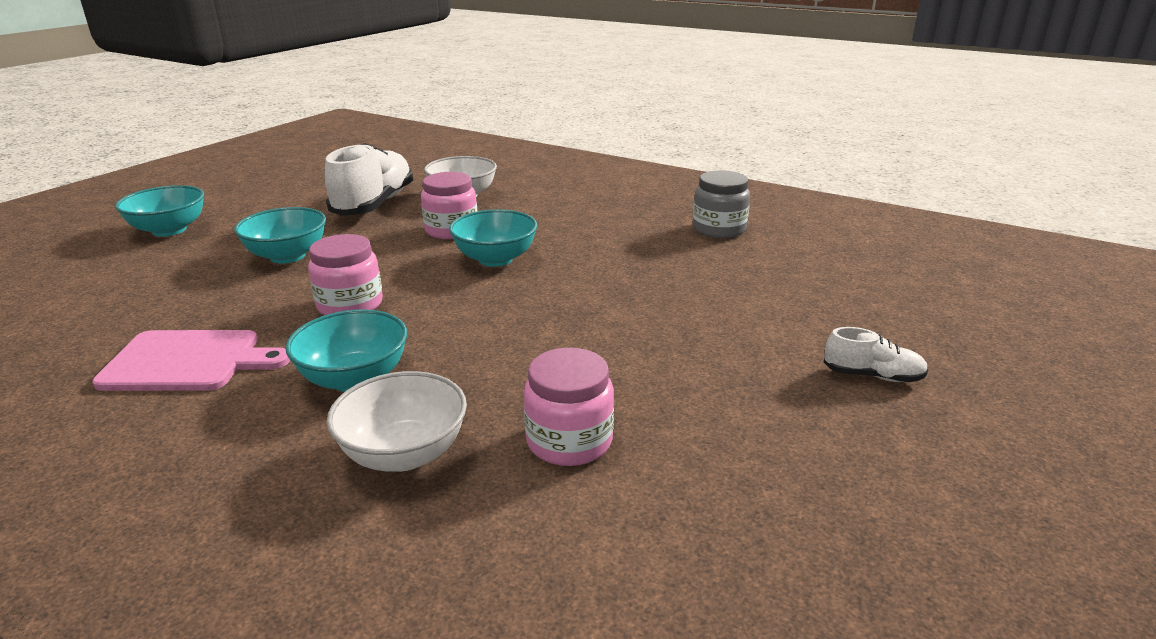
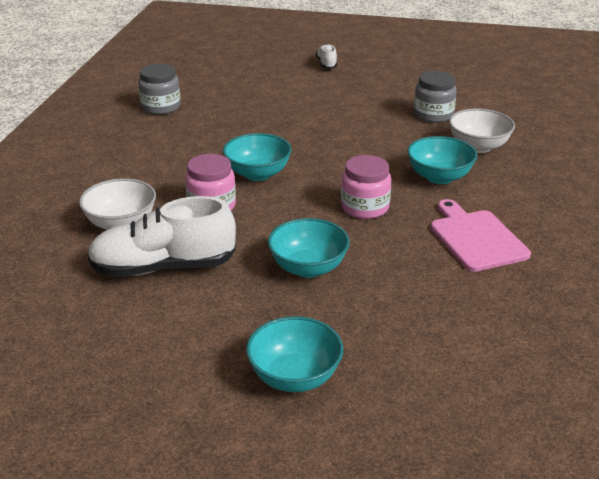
camera: 110 degrees left, 5 degrees up
pink jar [524,348,614,466] -> grey jar [414,71,457,123]

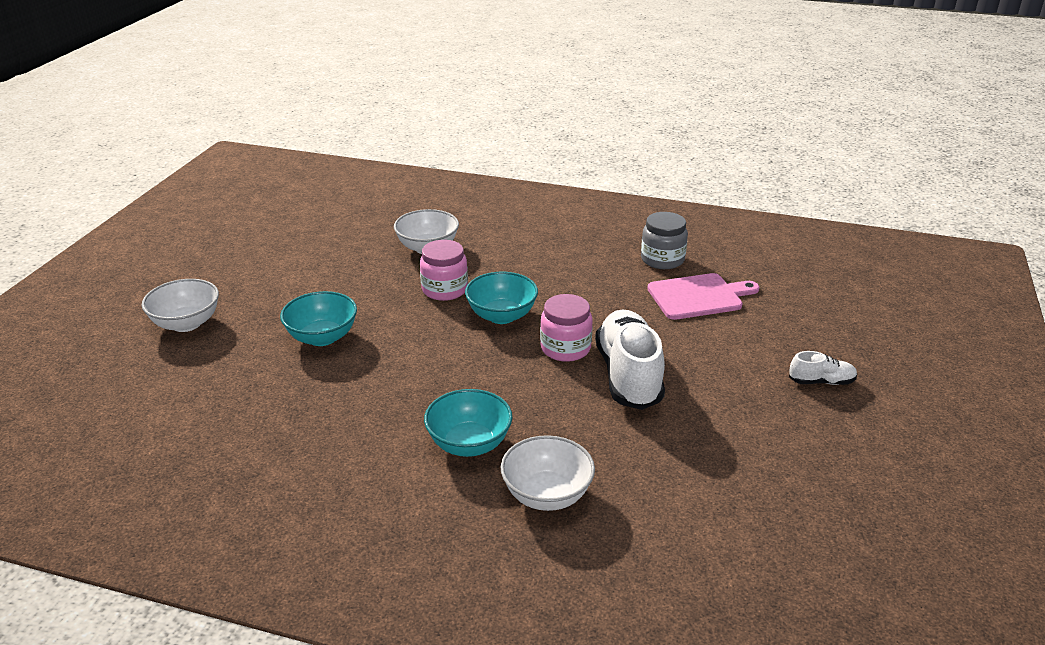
camera: 95 degrees right, 0 degrees up
white shoe [87,196,236,277] -> white shoe moved to [595,310,665,410]
turquoise bowl [246,316,343,392] -> white bowl [141,279,219,332]
pink jar [341,155,391,219] -> pink jar moved to [540,294,592,362]
grey jar [414,71,457,123] -> none
pink cutting board [431,199,531,272] -> pink cutting board moved to [647,273,759,320]

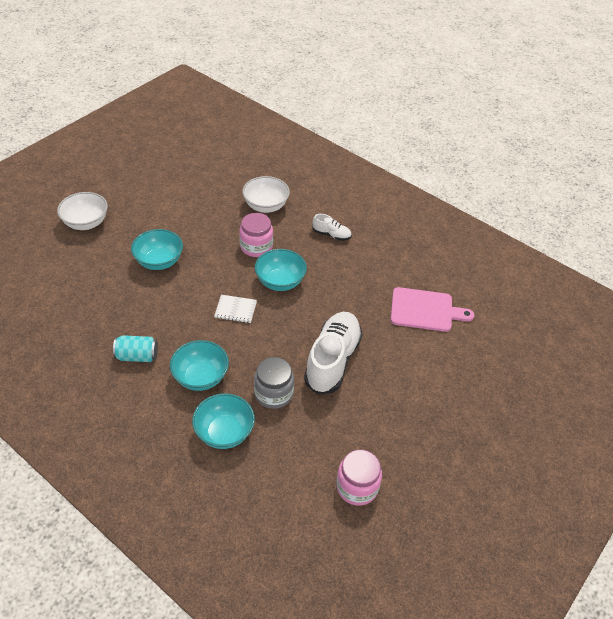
camera: 20 degrees right, 15 degrees up
white bowl [501,435,595,511] -> turquoise bowl [192,393,255,449]
pink jar [540,294,592,362] -> pink jar moved to [336,450,382,506]
grey jar [641,212,688,269] -> grey jar moved to [254,357,294,409]
white shoe [789,351,857,385] -> white shoe moved to [312,214,351,241]
none -> turquoise can [113,335,158,362]
none -> white notebook [214,295,257,323]

